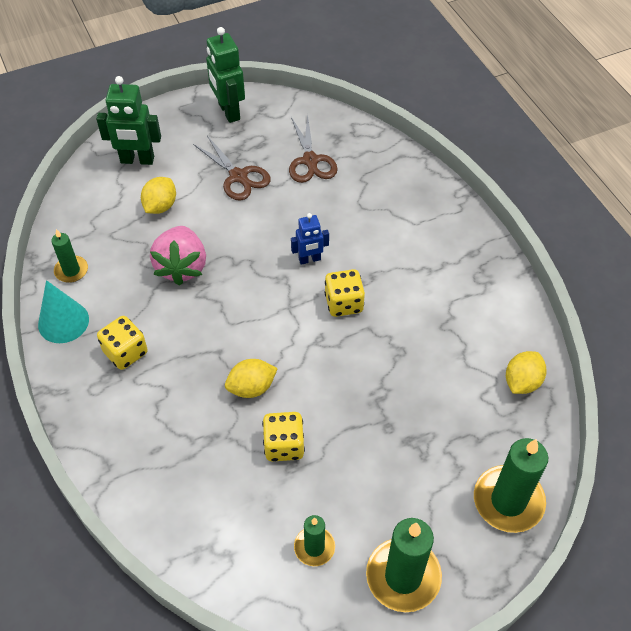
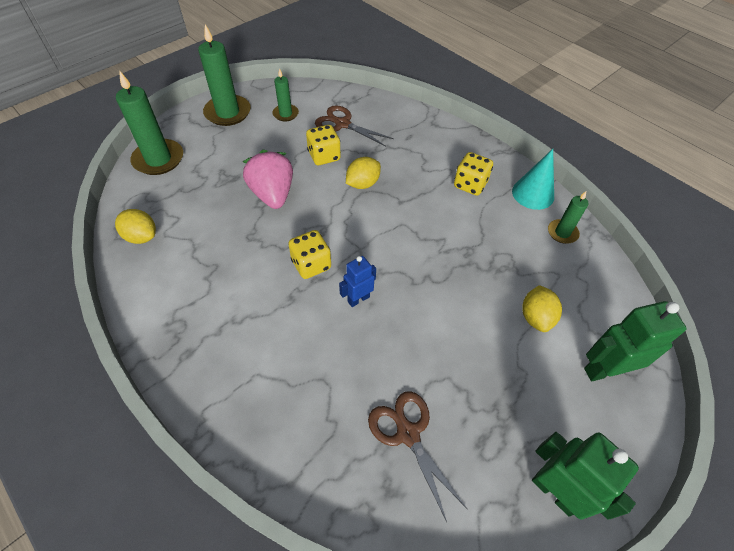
camera: 160 degrees right, 0 degrees up
pink strawberry [150,226,206,286] -> pink strawberry moved to [243,150,293,209]
brown scissors [193,136,271,201] -> brown scissors moved to [315,105,394,147]
yellow lemon [506,351,547,394] -> yellow lemon turned 75 degrees counterclockwise [115,209,156,244]

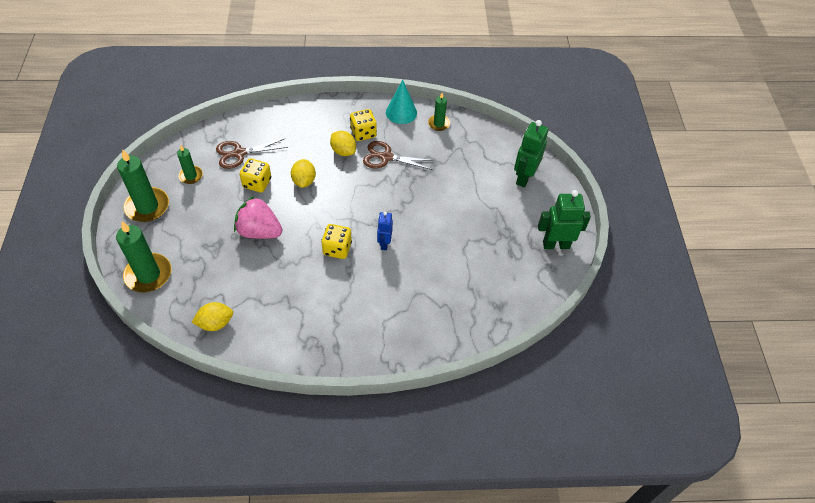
camera: 50 degrees left, 0 degrees up
brown scissors [368,391,467,522] -> brown scissors moved to [363,141,435,170]
yellow lemon [523,285,562,332] -> yellow lemon moved to [330,131,356,156]

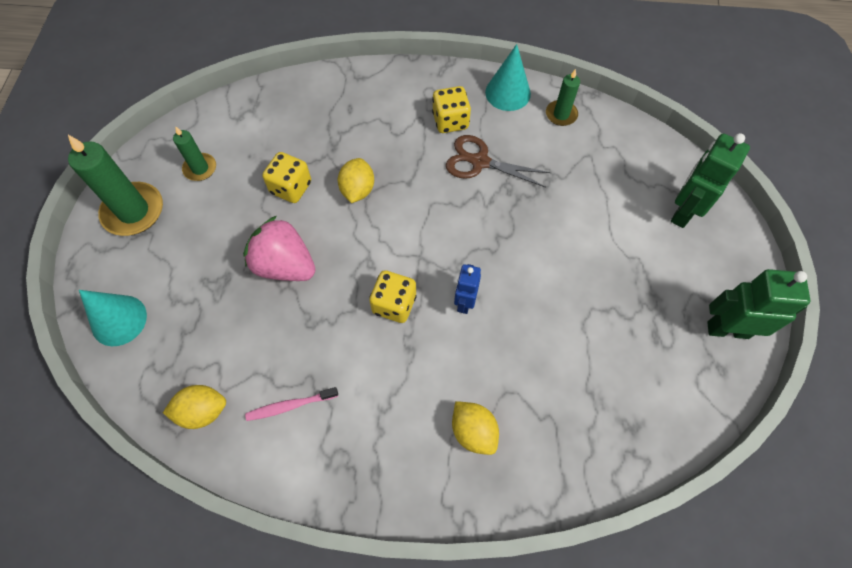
camera: 10 degrees right, 10 degrees up
green candle [116,221,171,292] -> turquoise cone [79,290,147,346]
brown scissors [216,139,288,169] -> none
yellow lemon [330,131,356,156] -> yellow lemon moved to [452,401,499,455]
none -> pink toothbrush [245,387,338,421]

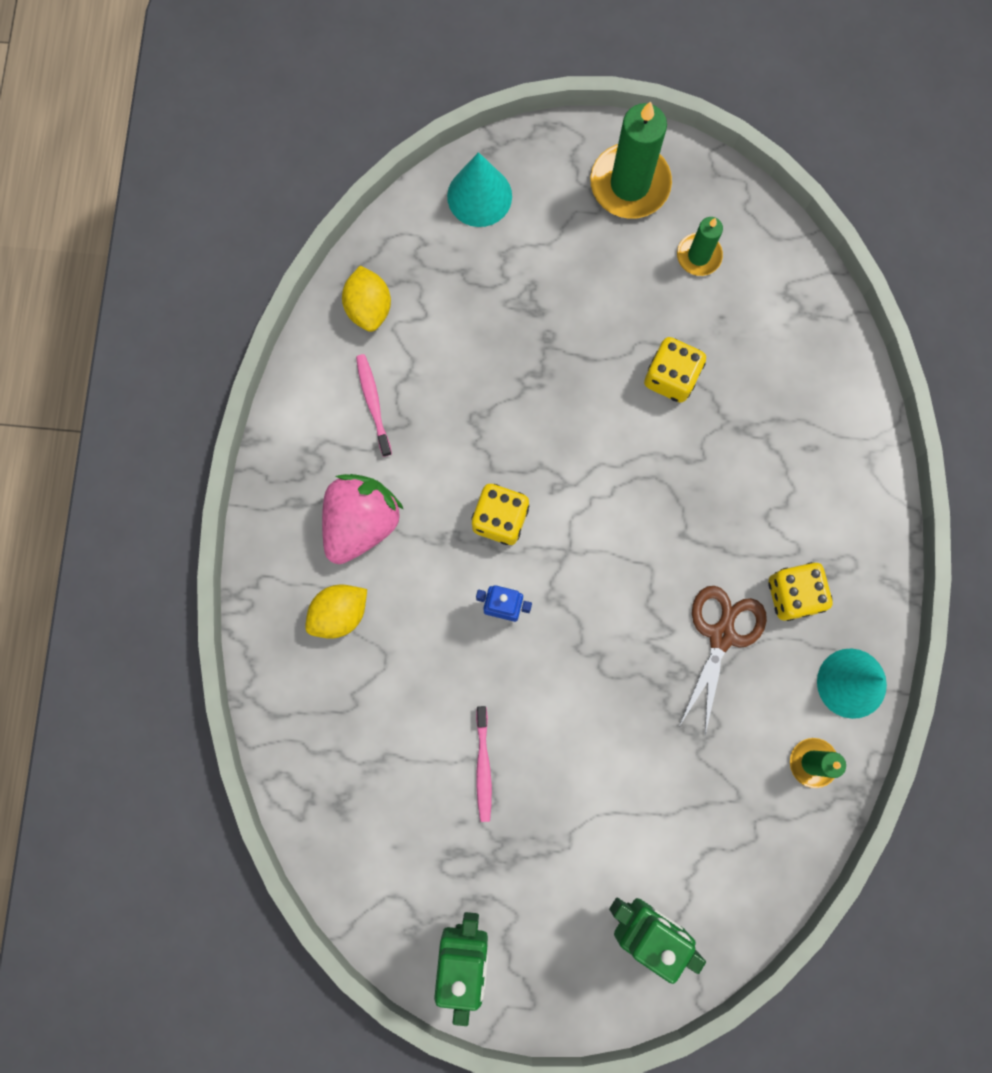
camera: 90 degrees right, 15 degrees up
pink strawberry [243,216,316,281] -> pink strawberry moved to [322,474,403,564]
yellow lemon [338,158,374,203] -> none
none -> pink toothbrush [476,706,492,822]

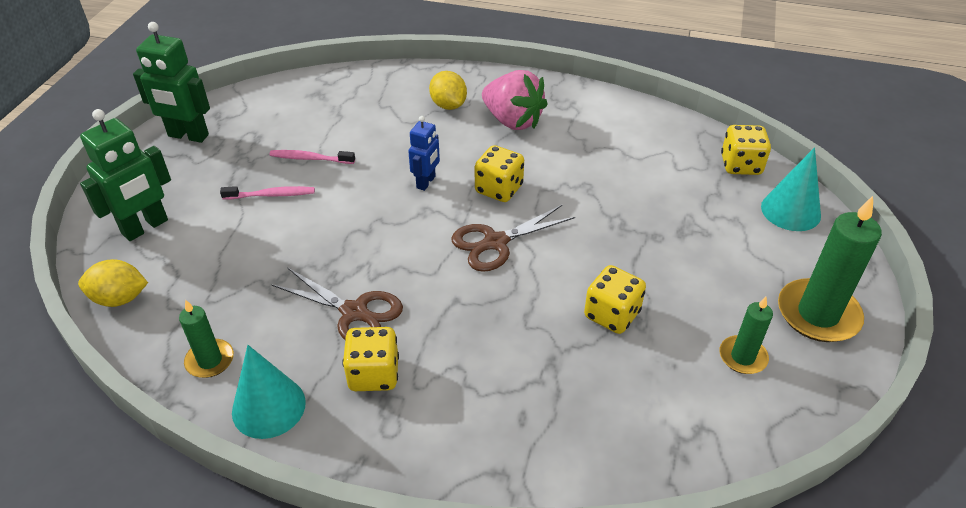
camera: 100 degrees right, 35 degrees down
yellow lemon [342,265,391,332] -> yellow lemon moved to [78,259,148,307]
pink toothbrush [356,354,392,457] -> pink toothbrush moved to [220,186,315,200]
none -> brown scissors [451,205,575,272]
none -> yellow dice [721,125,771,175]

